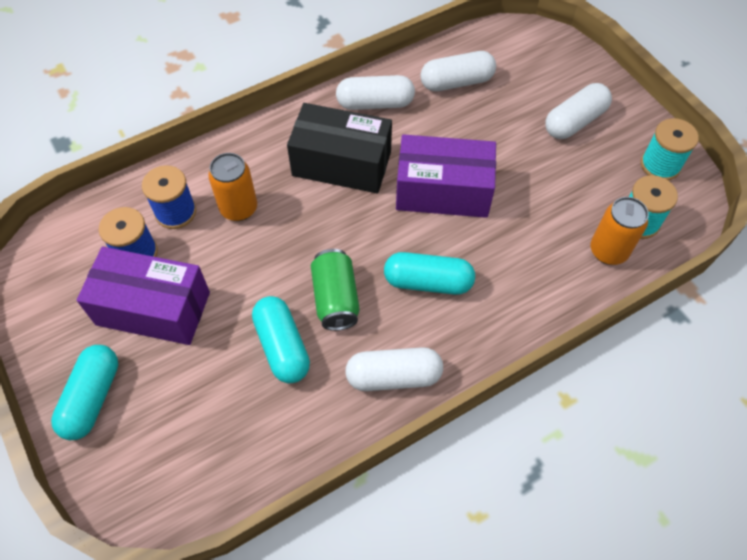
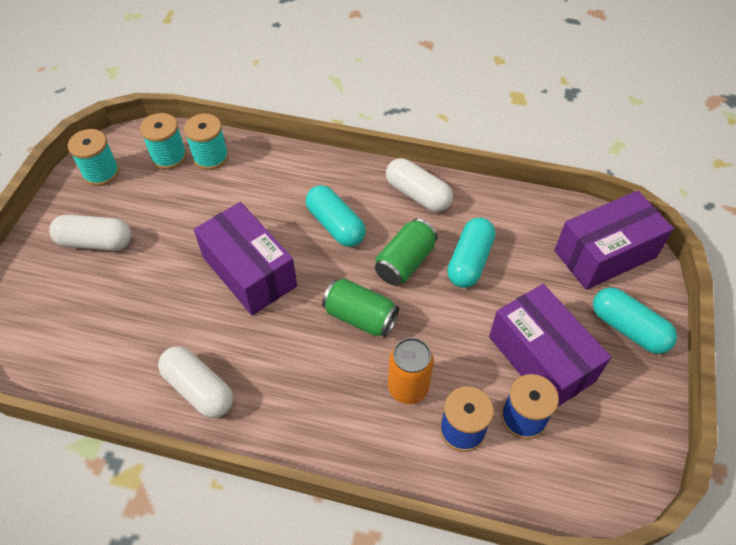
camera: 135 degrees left, 5 degrees down
turquoise capsule [51,345,118,440] -> turquoise capsule turned 75 degrees clockwise [593,287,677,354]
black box [287,103,392,193] -> none
white capsule [420,51,496,91] -> none
orange can [591,197,649,265] -> turquoise spool [184,114,228,170]
none -> green can [322,278,399,337]
none -> purple box [554,191,674,290]

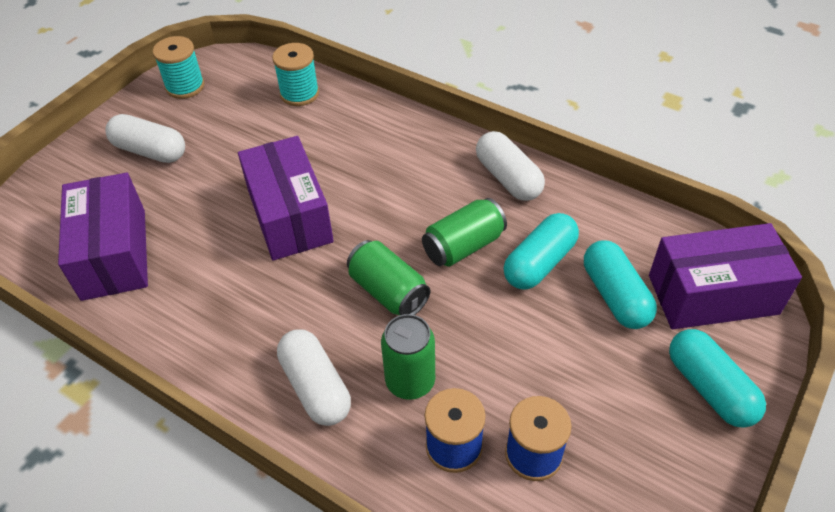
camera: 20 degrees right, 5 degrees down
turquoise spool [140,113,187,170] -> none
white capsule [158,346,233,418] -> white capsule moved to [277,329,351,426]
turquoise capsule [306,185,366,247] -> turquoise capsule moved to [584,240,657,329]
orange can [388,338,434,404] -> green can [381,314,435,400]
purple box [489,284,611,407] -> purple box moved to [58,173,148,301]

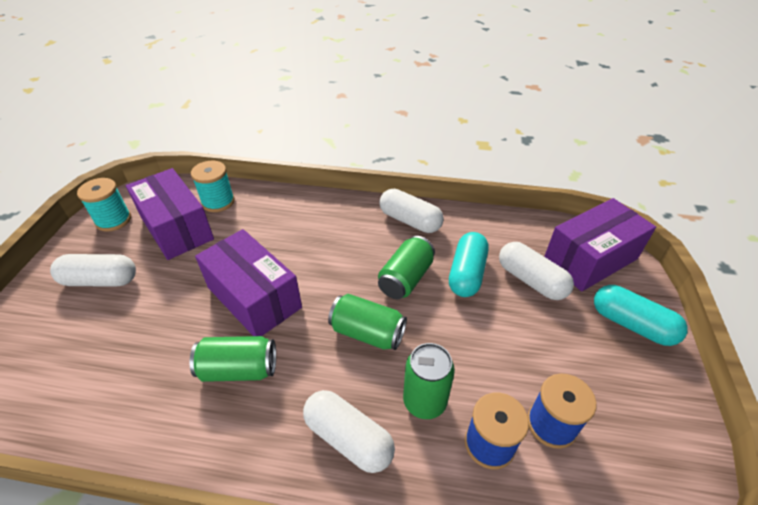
camera: 25 degrees left, 5 degrees down
purple box [58,173,148,301] -> purple box moved to [126,168,214,260]
turquoise capsule [584,240,657,329] -> white capsule [499,242,574,300]
none -> green can [190,336,276,382]

